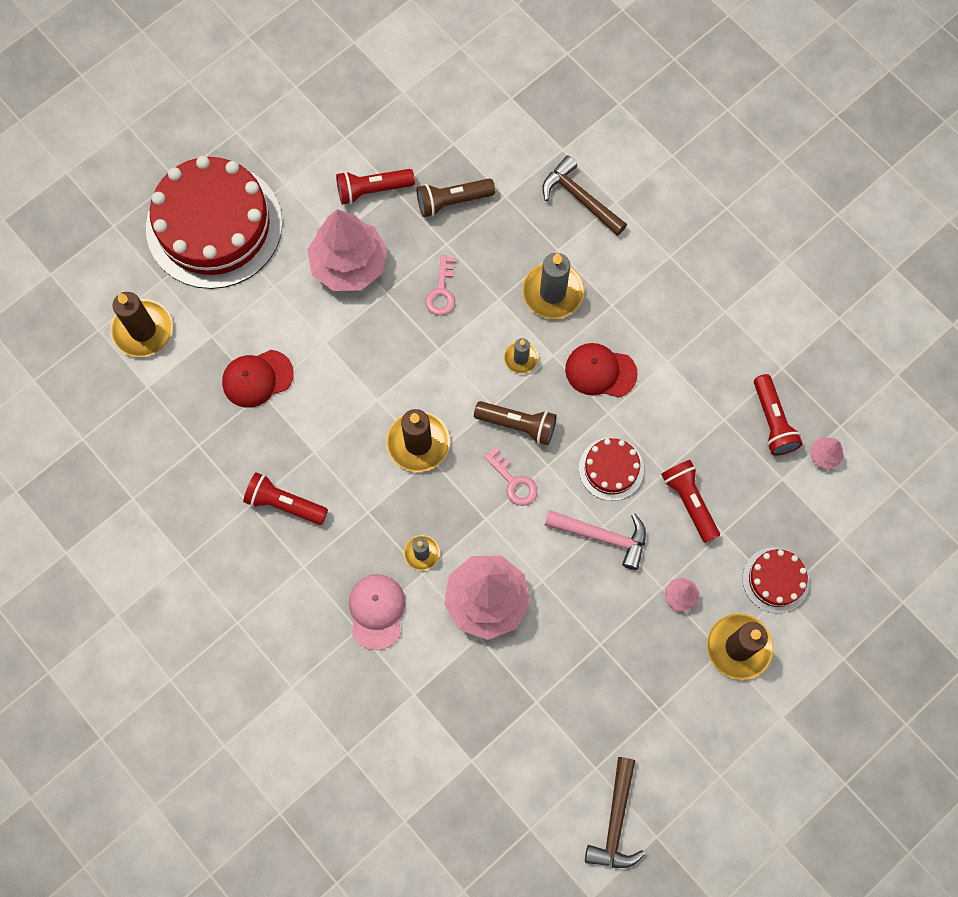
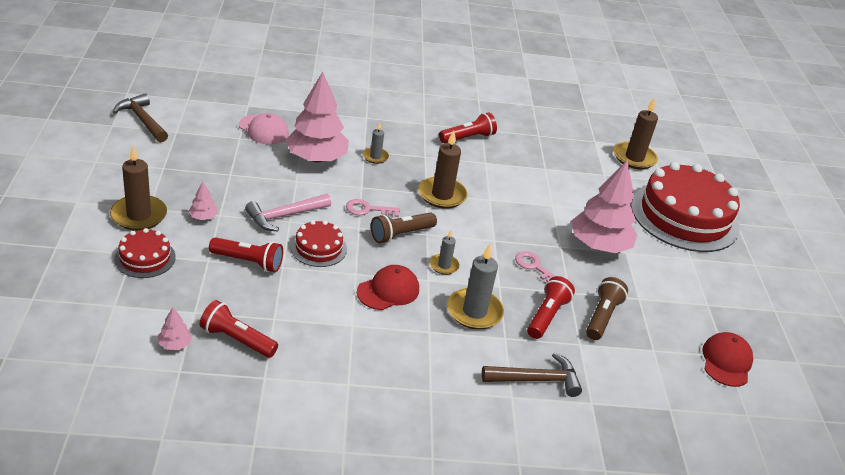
camera: 125 degrees right, 35 degrees down
red cap [222,350,294,408] -> red cap moved to [702,332,753,387]
red flashlight [336,169,415,205] -> red flashlight moved to [527,276,575,339]
pink cap [349,574,405,650] -> pink cap moved to [239,113,289,144]

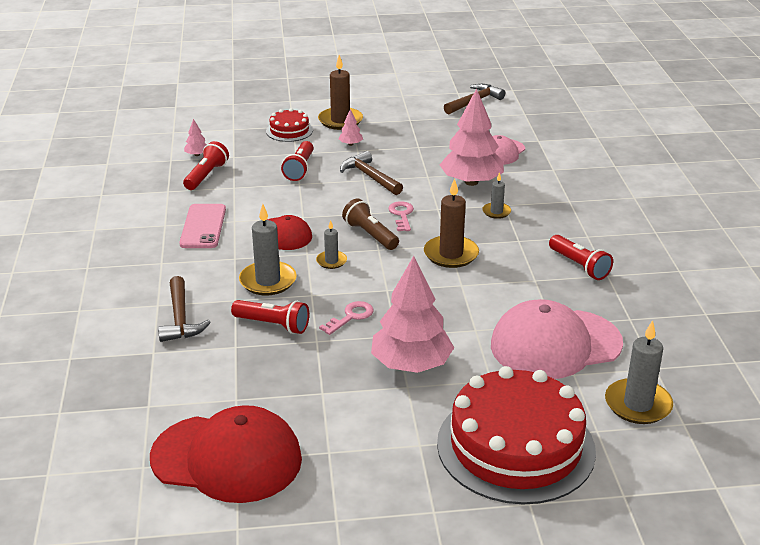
camera: 90 degrees right, 5 degrees down
pink hammer [245,194,331,232] -> brown hammer [340,151,403,195]
red cake [291,220,347,267] -> none
brown flashlight [586,277,628,340] -> none
brown candle [614,97,658,169] -> grey candle [605,320,673,424]
red cap [702,332,753,387] -> red cap [150,405,302,503], size x1.85
none -> pink phone [179,204,226,248]
none -> pink cap [491,299,623,379]

